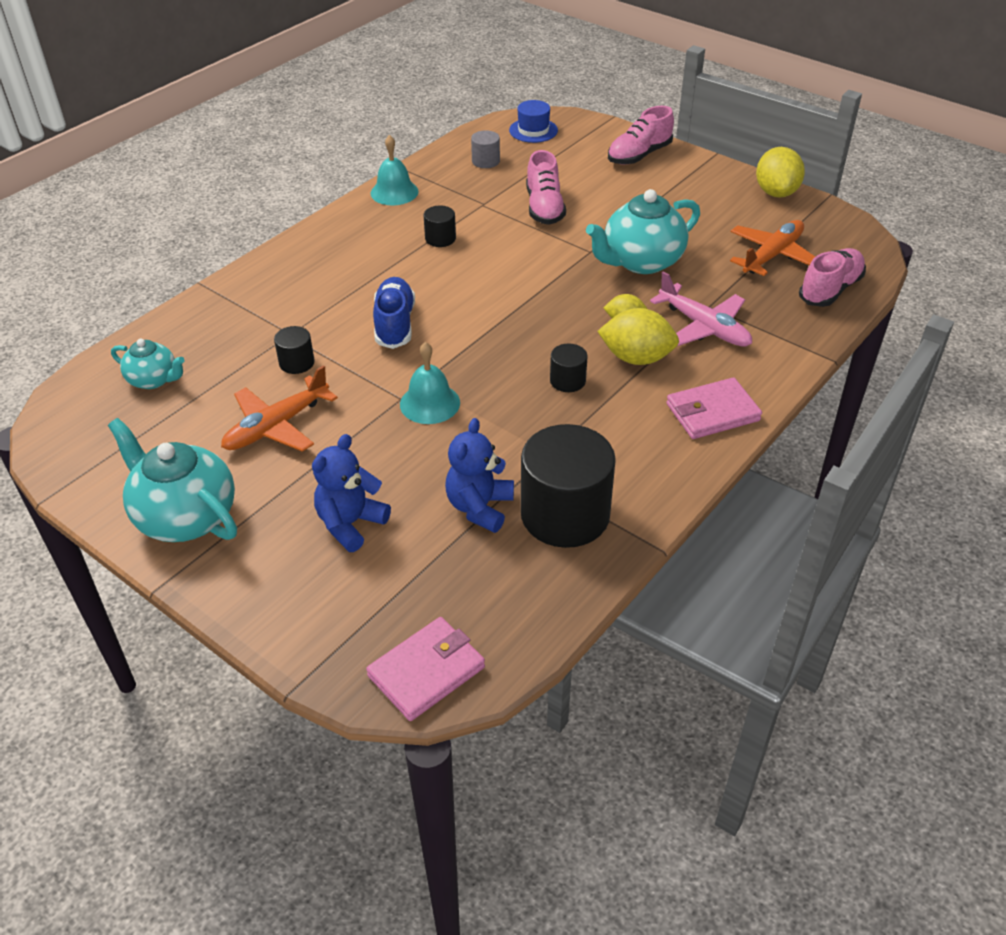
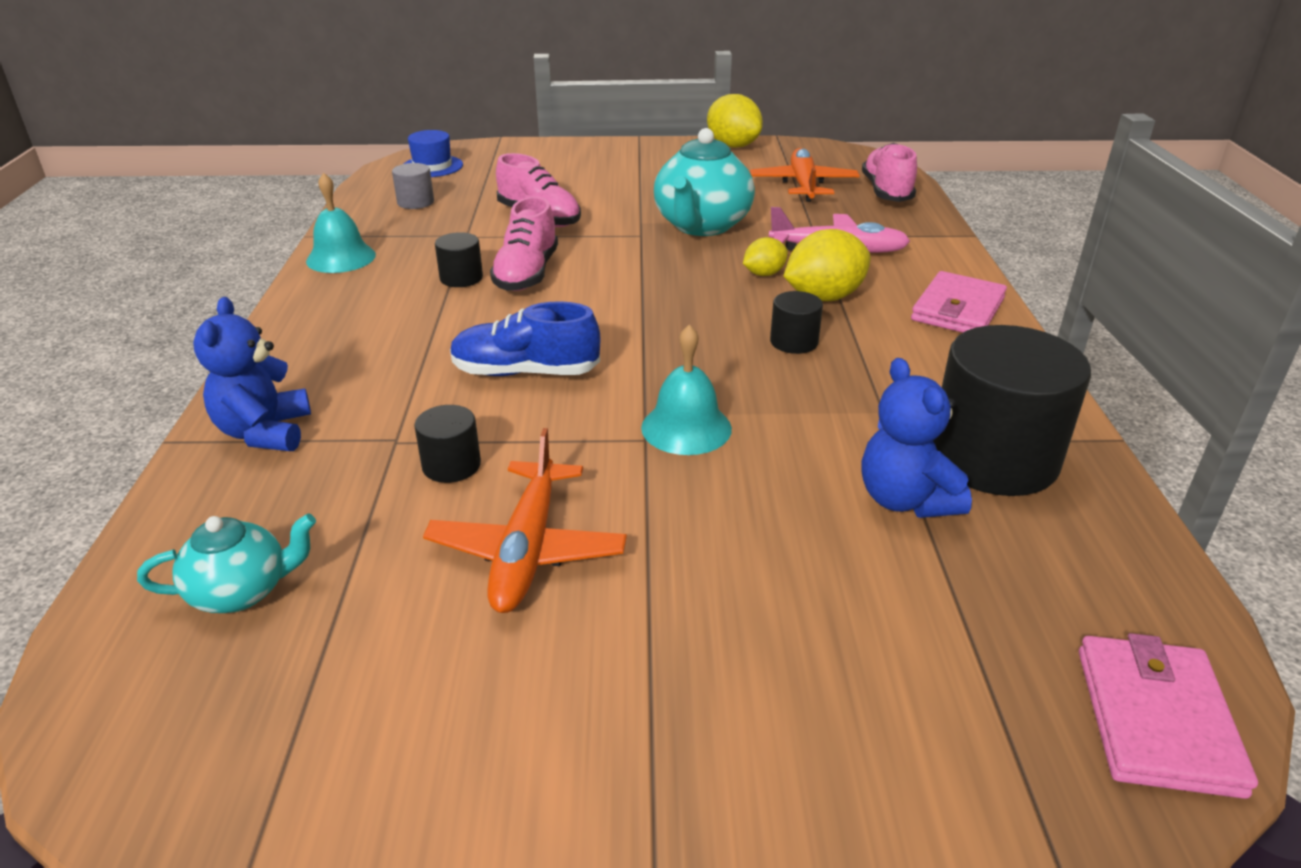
camera: 40 degrees left, 10 degrees down
turquoise teapot [108,418,237,542] -> none
blue teddy bear [312,434,391,552] -> blue teddy bear moved to [193,297,311,451]
blue shoe [373,277,415,349] -> blue shoe turned 45 degrees counterclockwise [450,301,600,376]
pink shoe [608,106,674,165] -> pink shoe moved to [490,196,558,291]

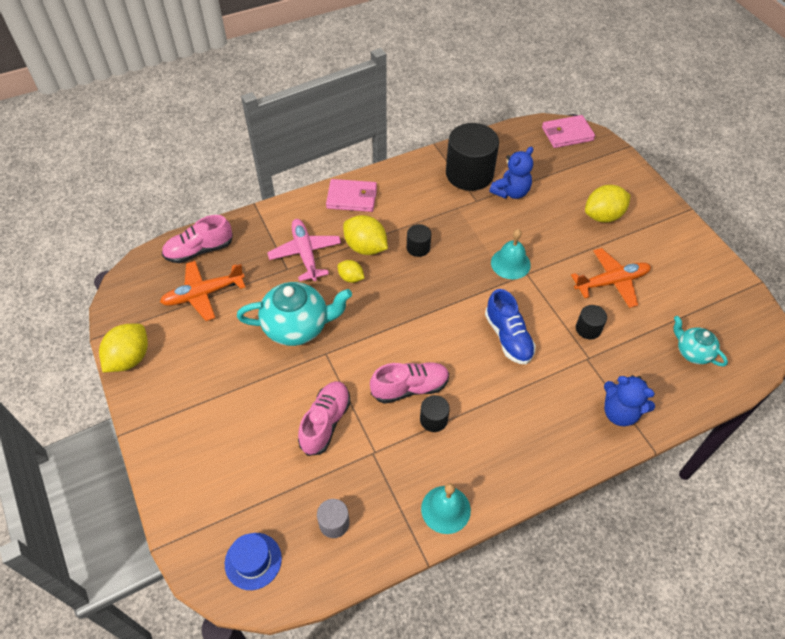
camera: 115 degrees left, 20 degrees up
blue teddy bear [193,297,311,451] -> blue teddy bear turned 60 degrees clockwise [604,375,655,426]
none -> yellow lemon [585,185,631,223]

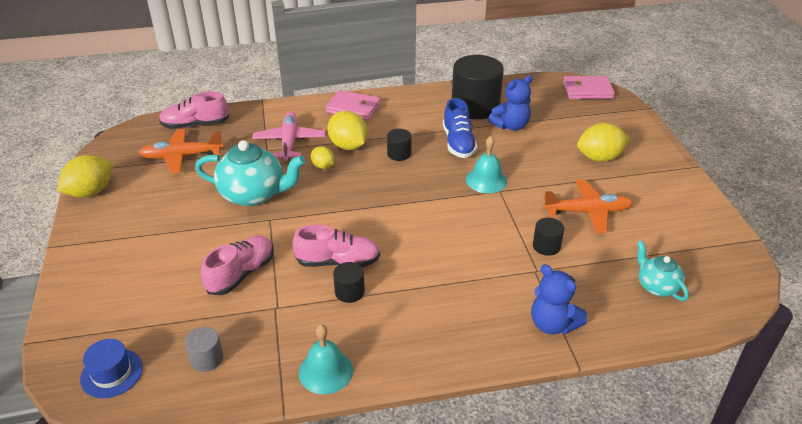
camera: 15 degrees right, 15 degrees down
blue shoe [485,289,536,364] -> blue shoe moved to [443,98,477,158]

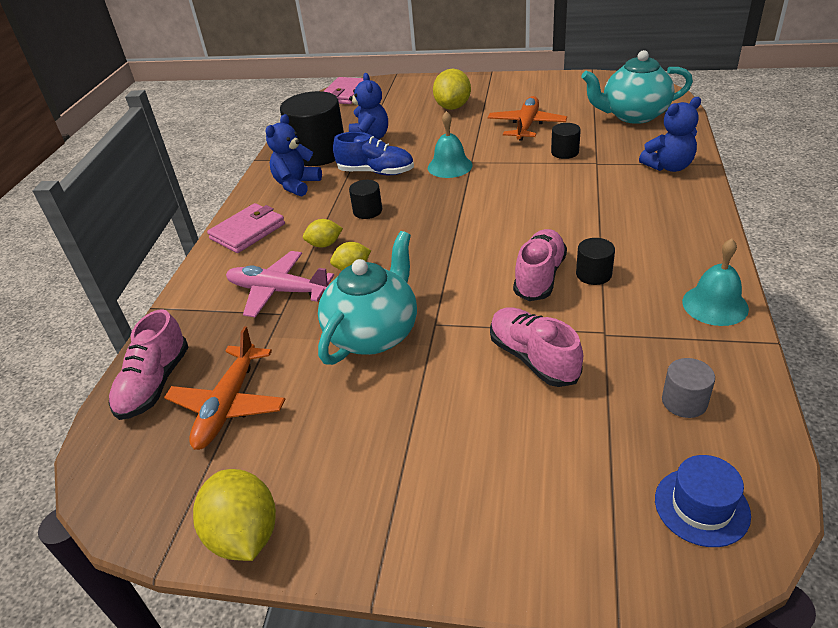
camera: 65 degrees left, 0 degrees up
yellow lemon [327,111,368,150] -> yellow lemon [303,219,343,247], size x0.57
turquoise teapot [637,241,689,301] -> turquoise teapot [581,50,693,124], size x1.76
none -> blue teddy bear [265,114,322,196]

